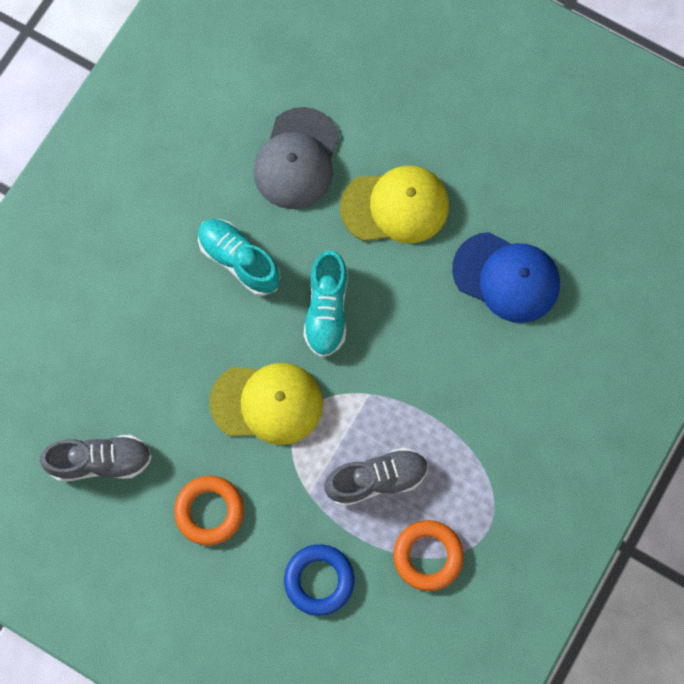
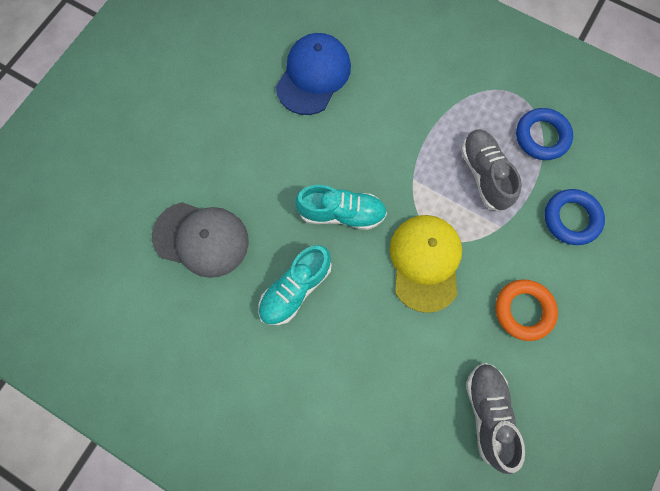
camera: 90 degrees left, 0 degrees up
yellow cap [340,166,449,243] -> none
orange ring [393,520,464,591] -> blue ring [516,108,573,160]

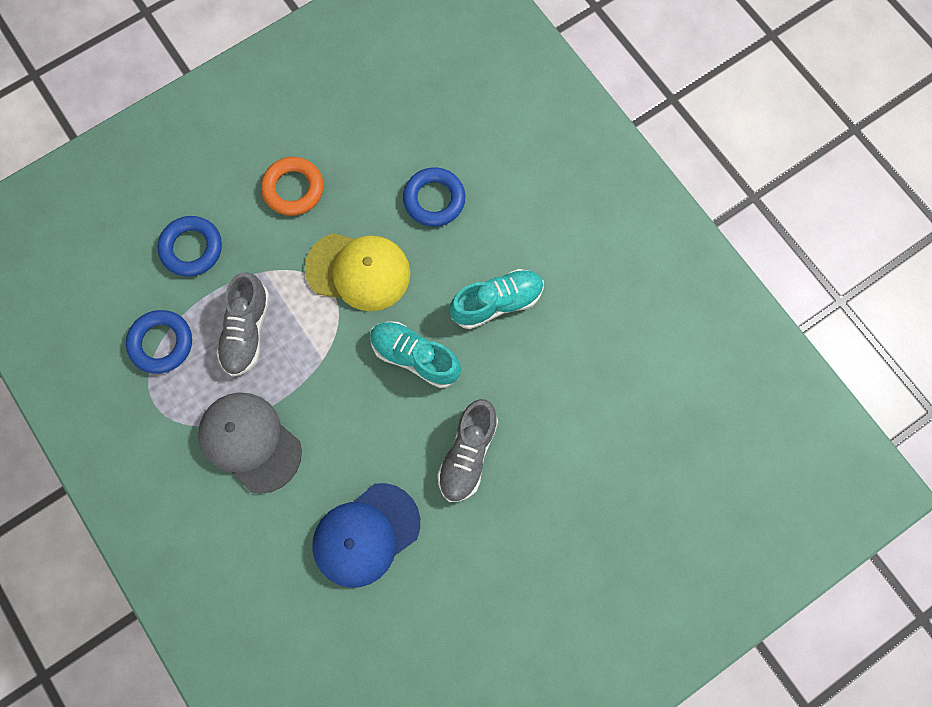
camera: 155 degrees left, 0 degrees up
grey cap [152,202,249,278] -> grey cap moved to [198,392,302,494]
yellow cap [390,215,462,313] -> yellow cap turned 105 degrees counterclockwise [305,233,411,311]
grey shoe [466,363,525,474] -> grey shoe moved to [437,399,498,502]
none -> blue ring [403,167,465,227]

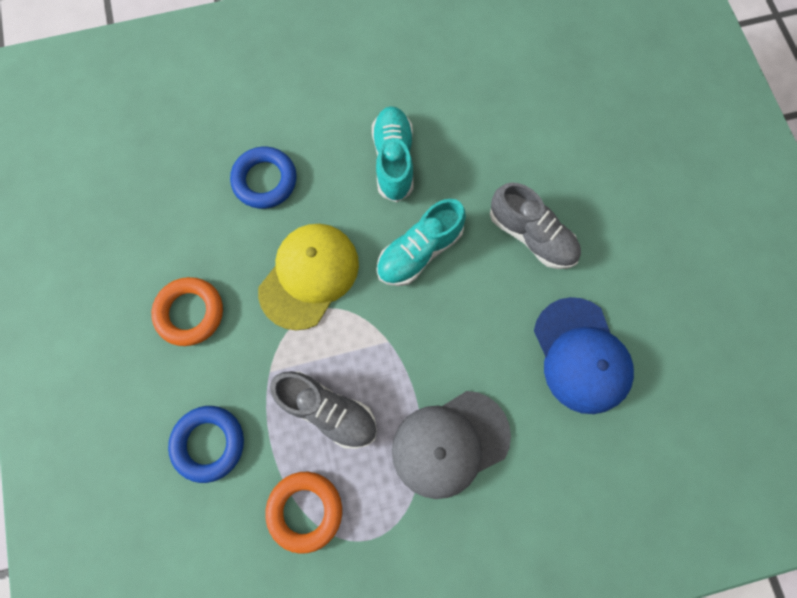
camera: 70 degrees left, 0 degrees up
blue ring [126,310,192,373] -> orange ring [265,472,342,554]

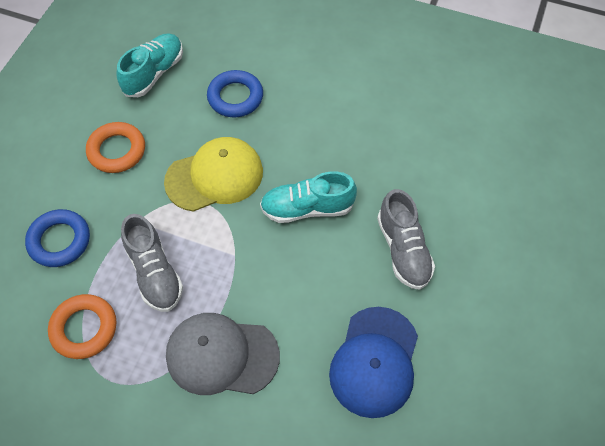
camera: 35 degrees right, 15 degrees down
turquoise shoe [372,106,414,202] -> turquoise shoe moved to [116,33,183,97]

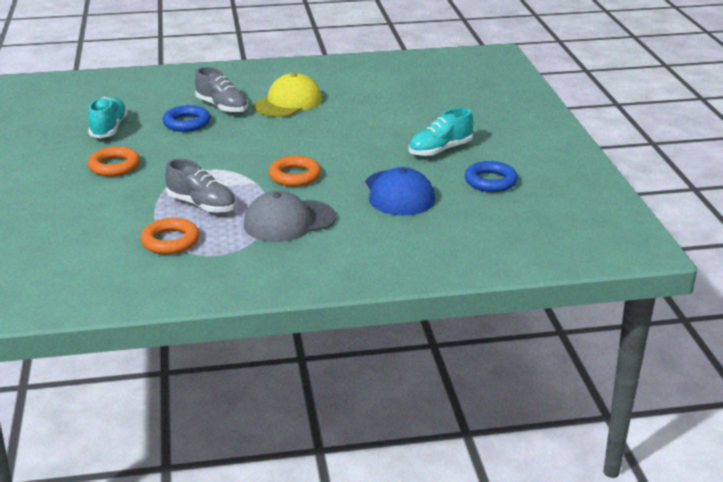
camera: 30 degrees left, 30 degrees down
blue ring [25,209,90,267] -> blue ring moved to [465,161,518,192]
yellow cap [164,137,263,212] -> yellow cap moved to [254,73,322,117]
turquoise shoe [260,171,357,223] -> turquoise shoe moved to [408,108,473,157]
grey shoe [377,189,435,290] -> grey shoe moved to [195,67,248,113]
none -> orange ring [269,156,321,187]

